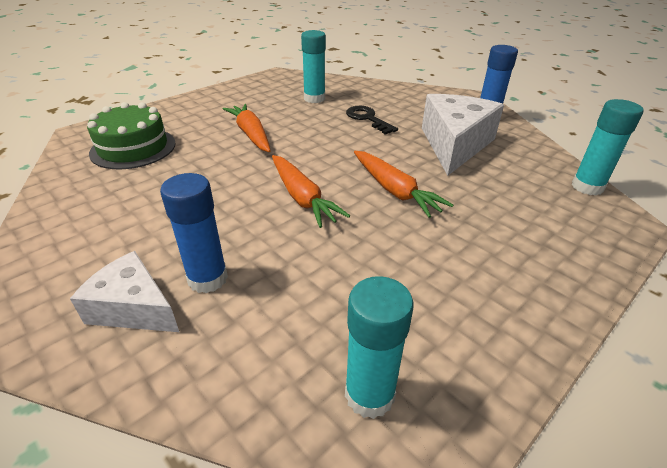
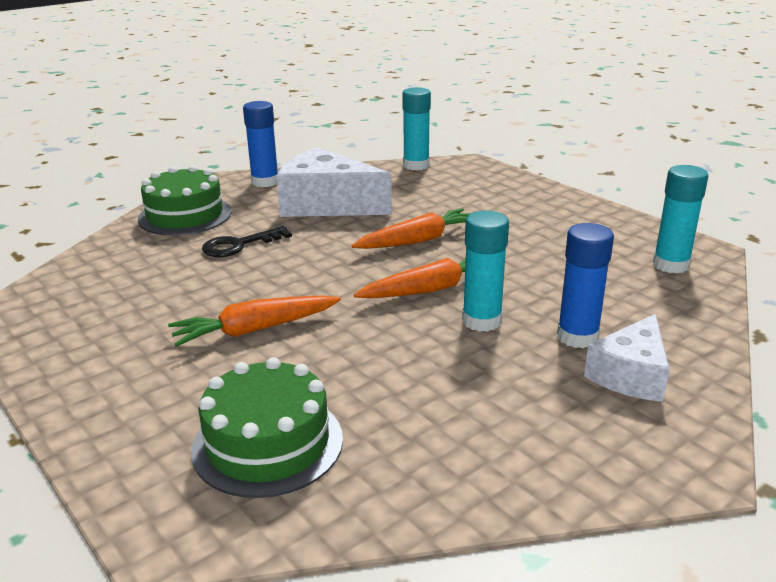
camera: 85 degrees left, 10 degrees down
turquoise glue stick [301,30,326,103] -> turquoise glue stick moved to [462,211,509,332]
none -> green cake [138,165,232,236]

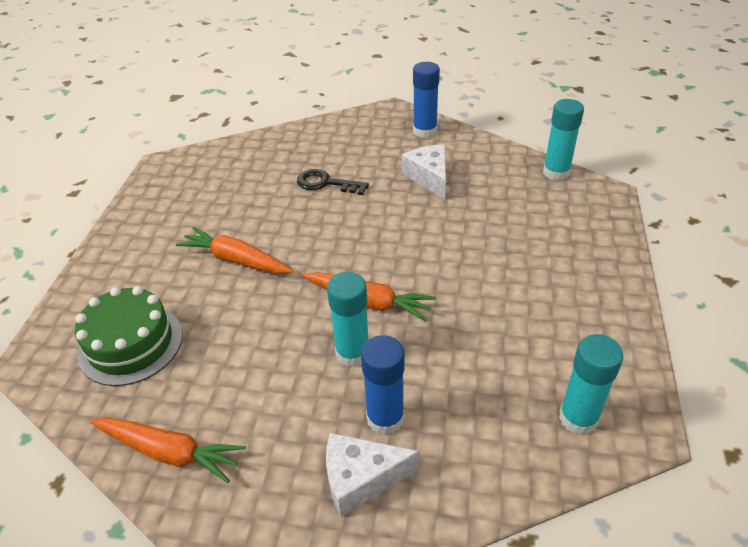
camera: 50 degrees right, 15 degrees up
green cake [138,165,232,236] -> none
white cheese [276,147,392,217] -> white cheese [402,144,446,199], size x0.61
orange carrot [352,208,471,249] -> orange carrot moved to [90,417,246,483]

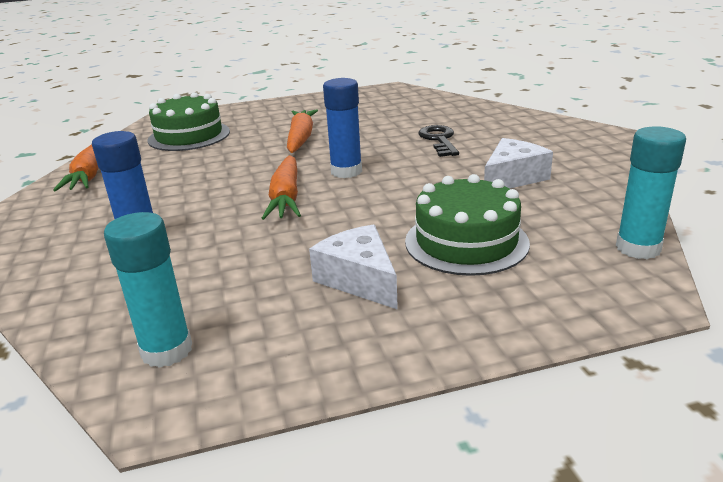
camera: 65 degrees right, 15 degrees down
white cheese [326,433,420,517] -> white cheese moved to [309,224,398,310]
turquoise glue stick [327,272,369,367] -> none
blue glue stick [413,62,440,138] -> blue glue stick moved to [323,78,362,178]
none -> green cake [405,174,530,276]

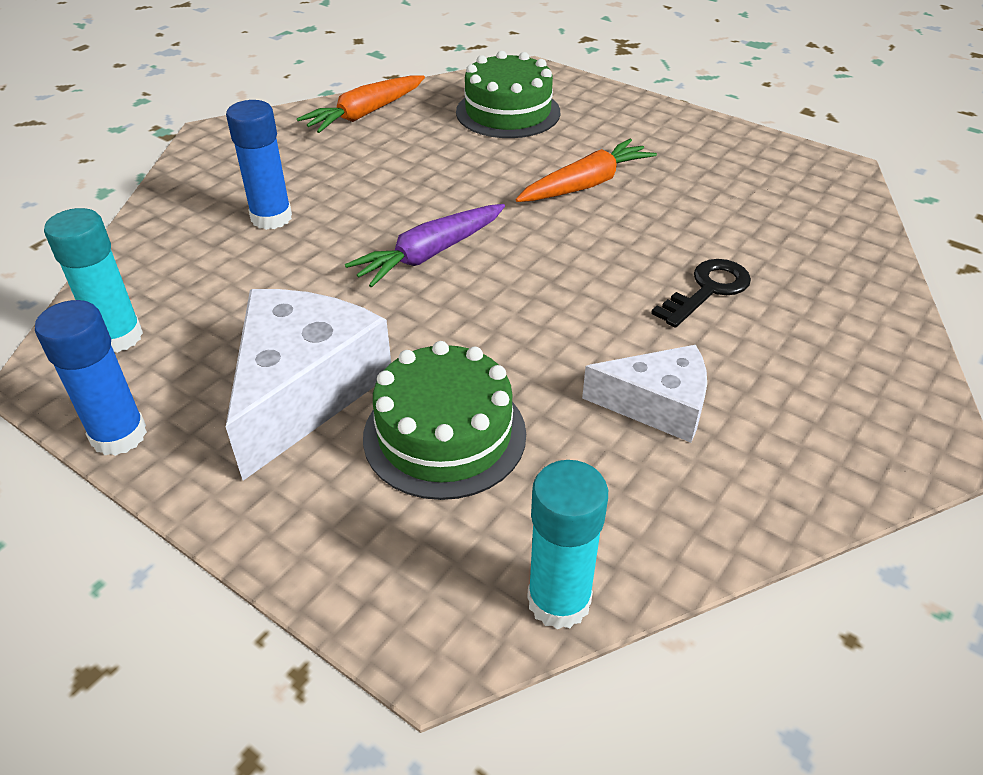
camera: 50 degrees right, 15 degrees up
orange carrot [262,155,301,220] -> purple carrot [345,204,505,288]
white cheese [309,224,398,310] -> white cheese [226,289,391,481], size x1.64
blue glue stick [323,78,362,178] -> blue glue stick moved to [35,300,147,456]

